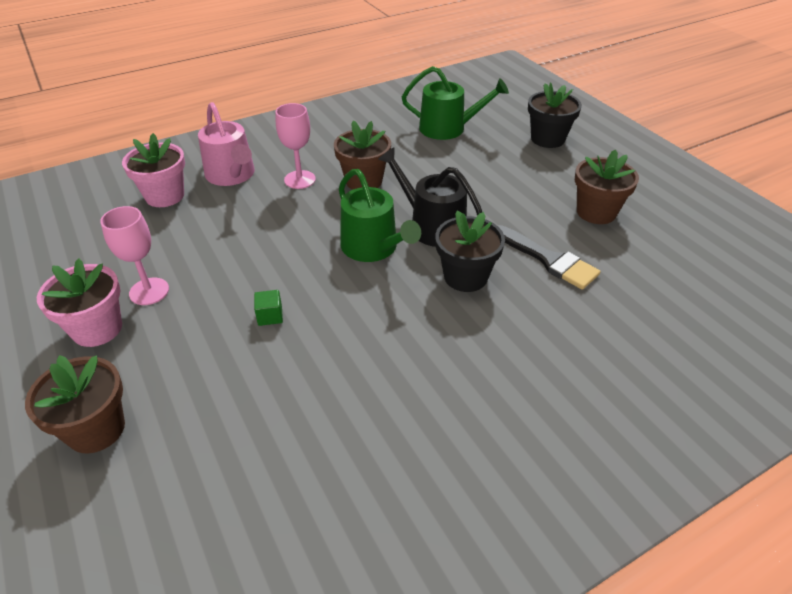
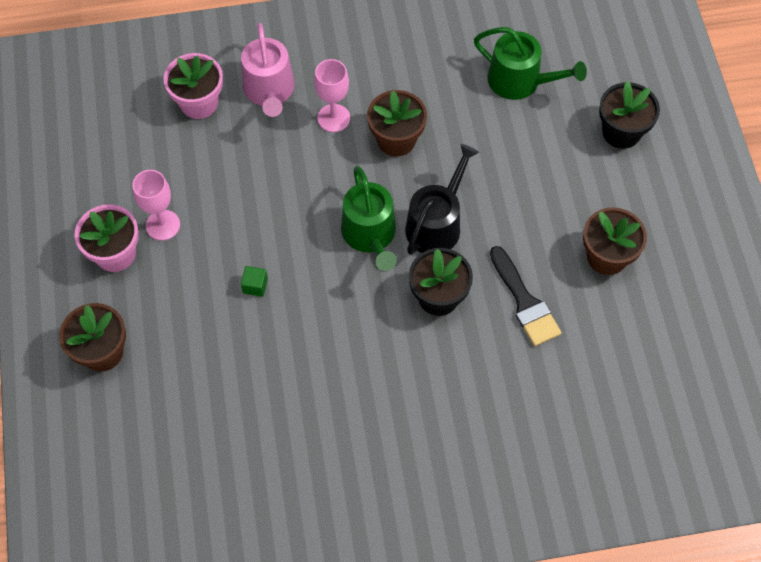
camera: 20 degrees right, 20 degrees up
black watering can [378,147,482,247] -> black watering can turned 60 degrees clockwise [405,144,479,255]

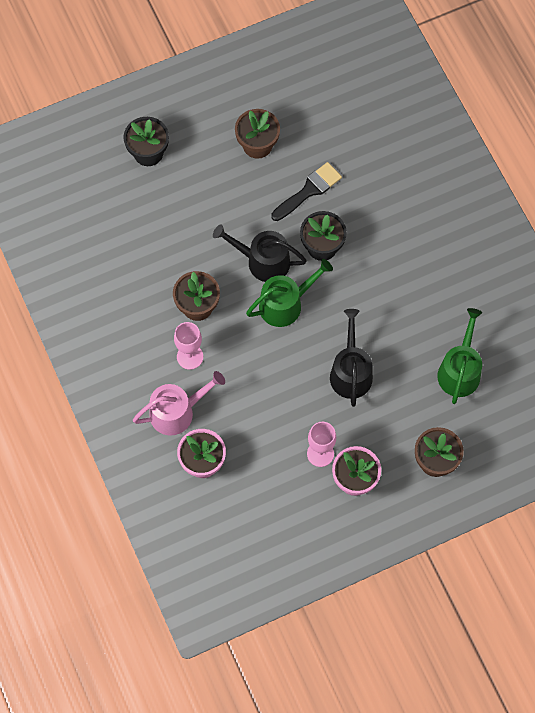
camera: 105 degrees left, 5 degrees up
green cube [241,266,268,297] -> black watering can [330,309,373,407]
green watering can [474,27,587,100] -> green watering can moved to [437,308,482,404]

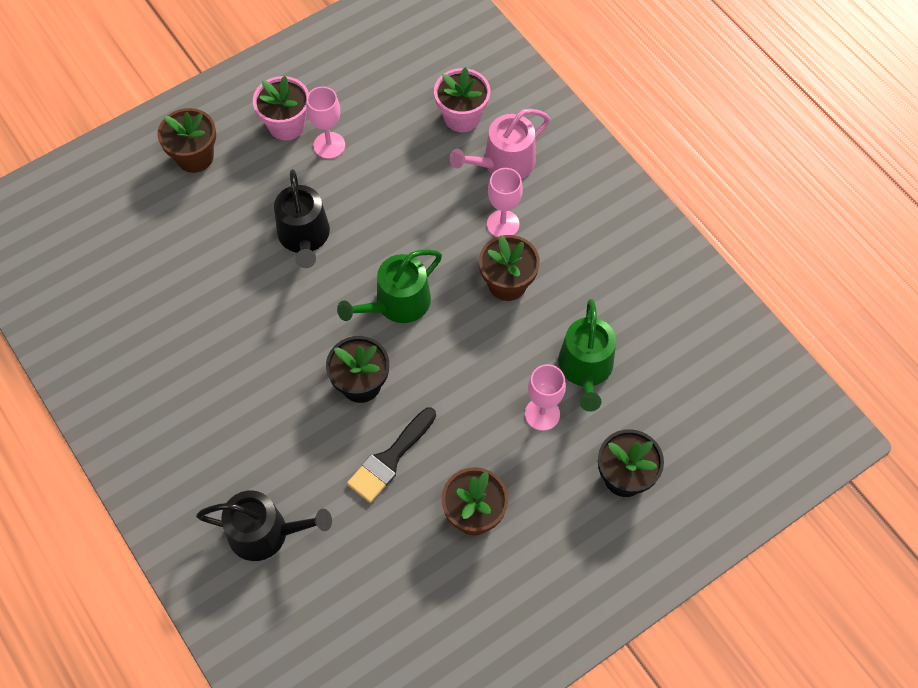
camera: 170 degrees right, 5 degrees down
black watering can [213,224,307,282] -> black watering can moved to [196,490,332,561]
green watering can [437,308,482,404] -> green watering can moved to [558,299,616,412]
none -> pink goblet [525,364,566,431]

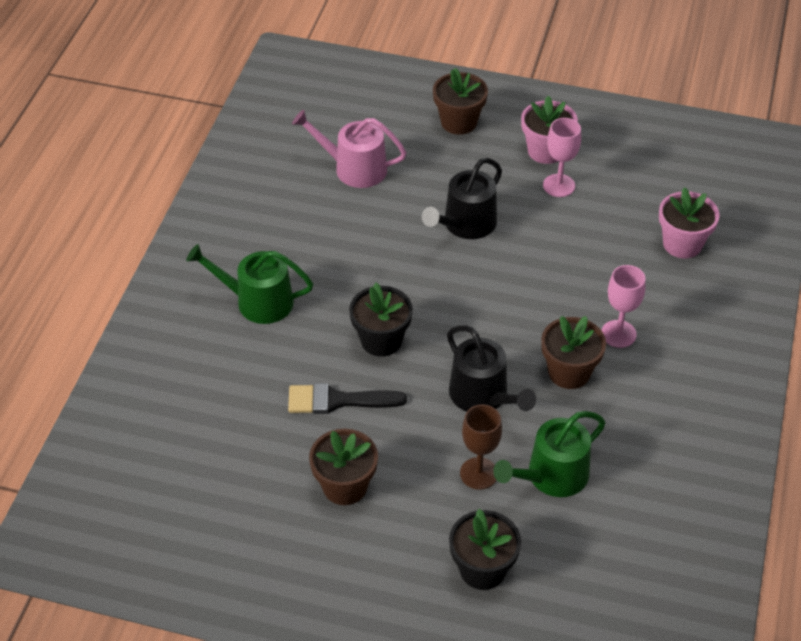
camera: 50 degrees right, 15 degrees down
black watering can [196,490,332,561] -> black watering can moved to [447,325,536,412]
green watering can [337,249,442,323] -> green watering can moved to [186,244,313,324]
pink watering can [450,109,550,179] -> pink watering can moved to [292,110,407,188]
pink goblet [525,364,566,431] -> brown goblet [460,404,502,490]

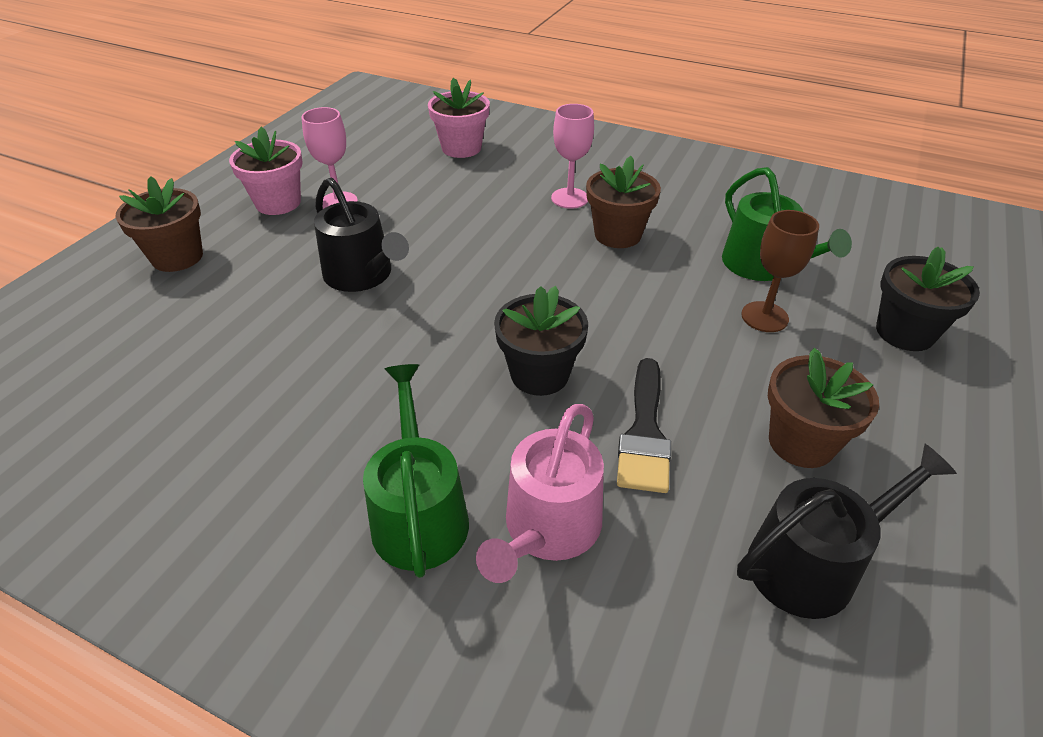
camera: 80 degrees left, 5 degrees down
green watering can [186,244,313,324] -> green watering can turned 150 degrees clockwise [363,364,469,578]
pink watering can [292,110,407,188] -> pink watering can moved to [476,404,604,583]
black watering can [447,325,536,412] -> black watering can moved to [737,444,957,619]

